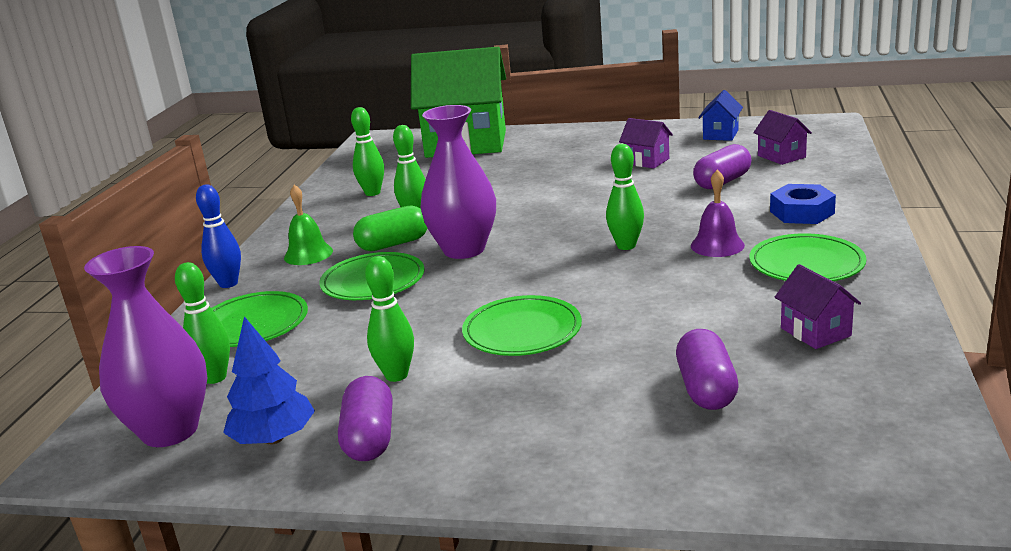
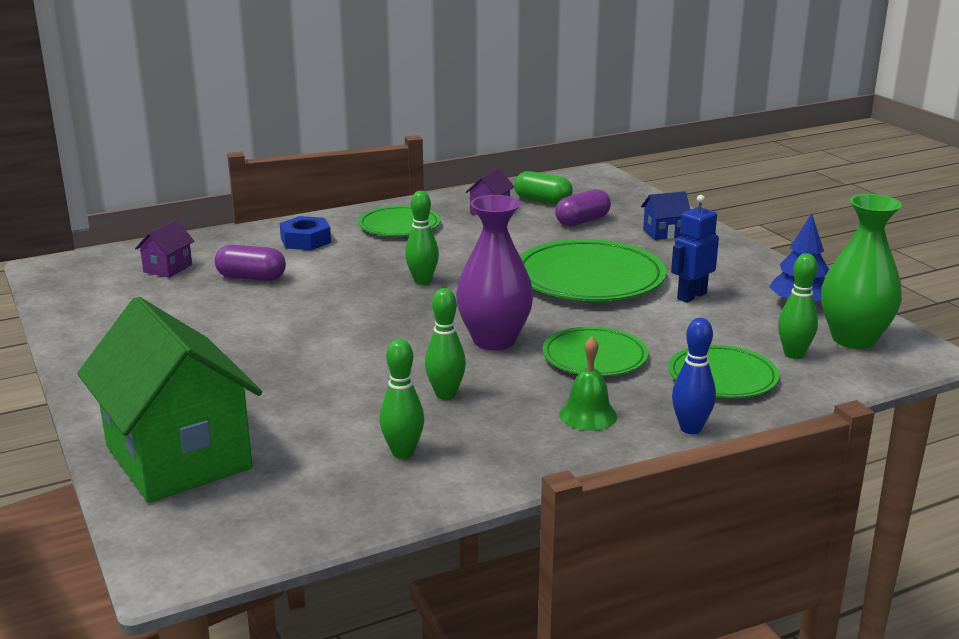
camera: 130 degrees left, 0 degrees up
purple vase [84,246,207,447] -> green vase [821,194,902,349]
purple capsule [338,376,392,461] -> none
green capsule [353,205,428,251] -> green capsule moved to [514,171,573,205]
green bowling pin [365,256,414,382] -> blue robot [671,195,719,303]
green plate [462,295,582,356] -> green plate [520,239,666,301], size x1.65
purple house [619,118,673,169] -> none
purple bell [691,170,745,257] -> none
blue house [698,90,743,141] -> blue house moved to [641,191,690,240]

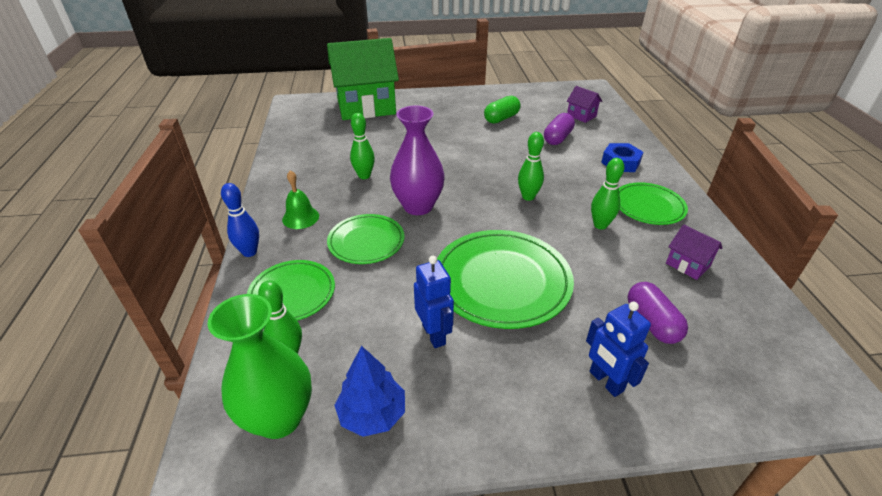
camera: 110 degrees right, 15 degrees up
green bowling pin [380,339,424,459] -> green bowling pin moved to [591,158,624,229]
green capsule [514,171,573,205] -> green capsule moved to [484,96,521,124]
blue house [641,191,690,240] -> blue robot [586,302,651,397]

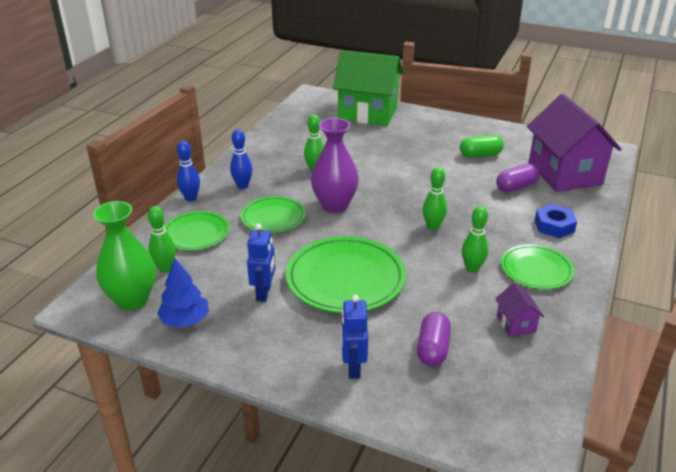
camera: 30 degrees right, 5 degrees down
green bell [282,170,319,229] -> blue bowling pin [230,129,252,189]
purple house [567,86,602,123] -> purple house [527,94,621,192], size x2.42

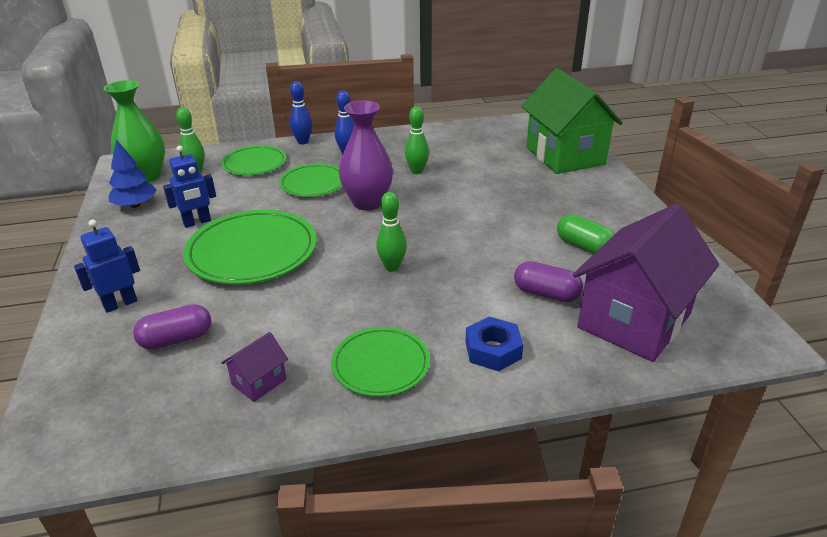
camera: 55 degrees right, 0 degrees up
green bowling pin [462,206,488,273] -> none

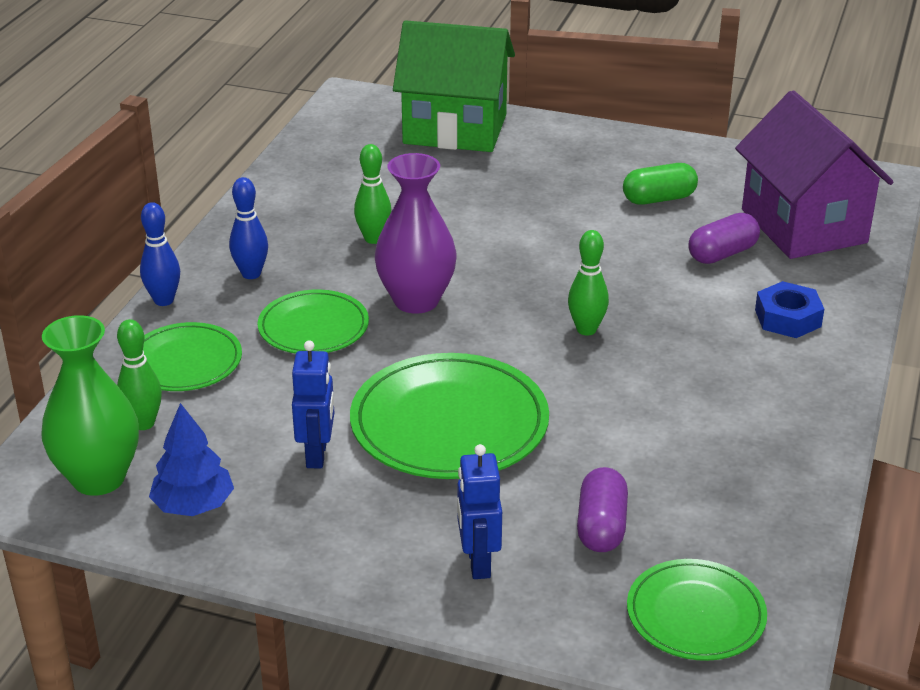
camera: 60 degrees left, 0 degrees up
purple house [221,332,288,402] -> none
green plate [331,327,430,397] -> green plate moved to [627,559,767,661]

